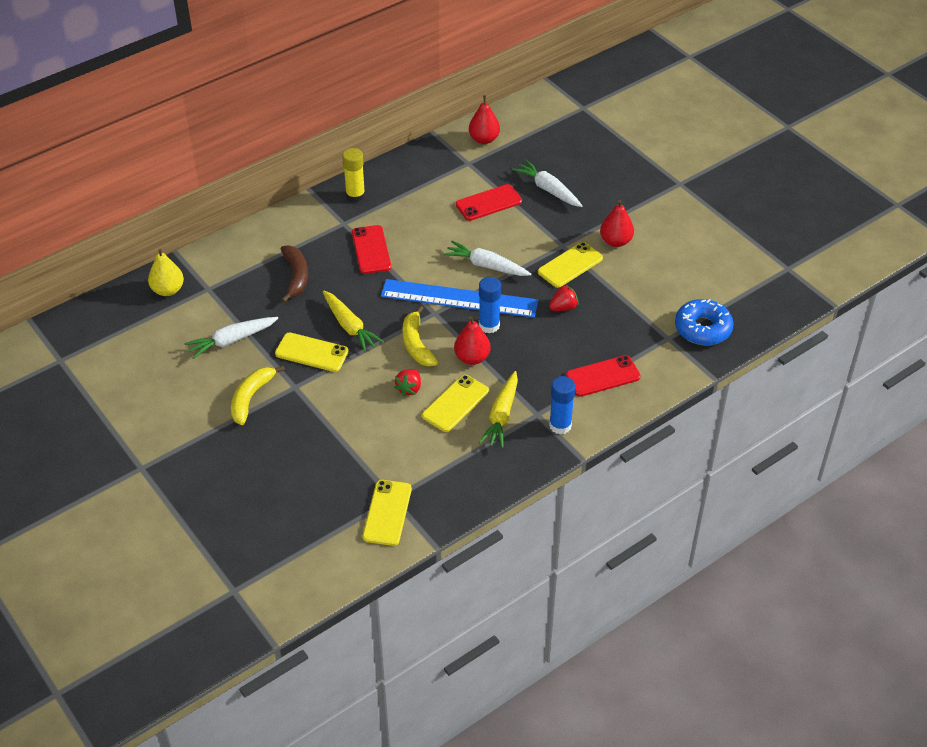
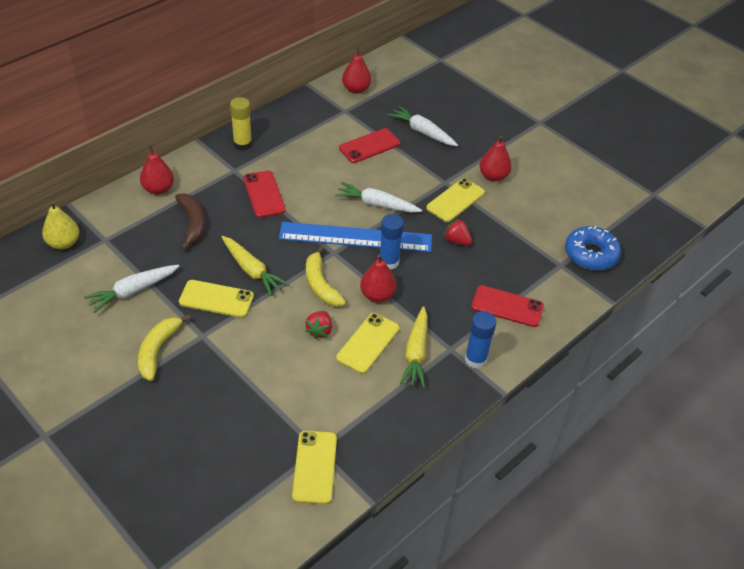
camera: 10 degrees left, 0 degrees up
red strawberry [549,285,579,311] -> red strawberry turned 105 degrees counterclockwise [443,219,472,246]
red phone [566,355,641,397] -> red phone turned 45 degrees clockwise [471,285,544,327]
none -> red pear [140,145,174,195]

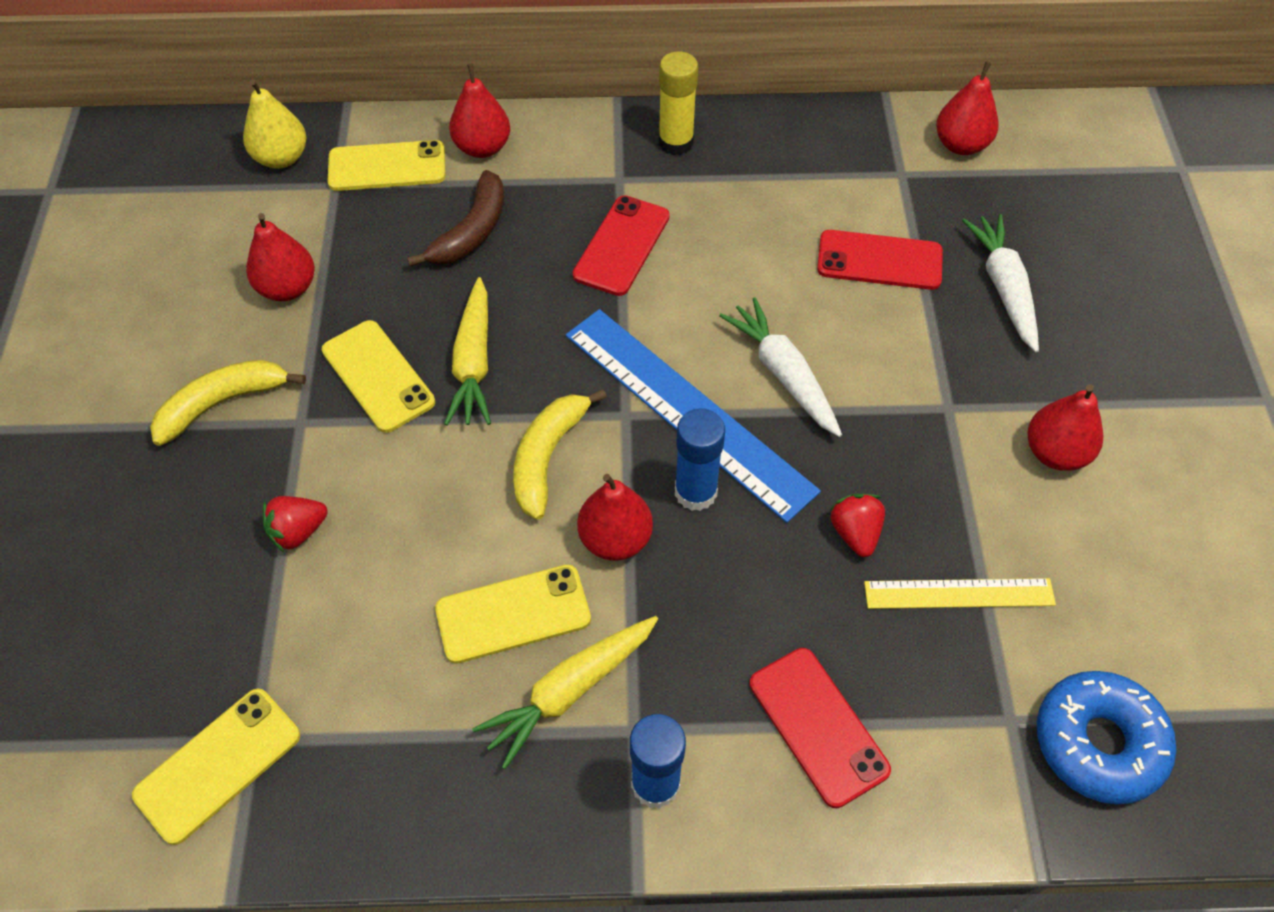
camera: 45 degrees right, 10 degrees up
white carrot [84,265,179,313] -> red pear [246,213,315,301]
red strawberry [305,311,332,339] -> red strawberry moved to [263,496,328,552]
yellow phone [426,178,485,222] -> yellow phone moved to [328,140,445,191]
none -> yellow ruler [864,578,1056,609]

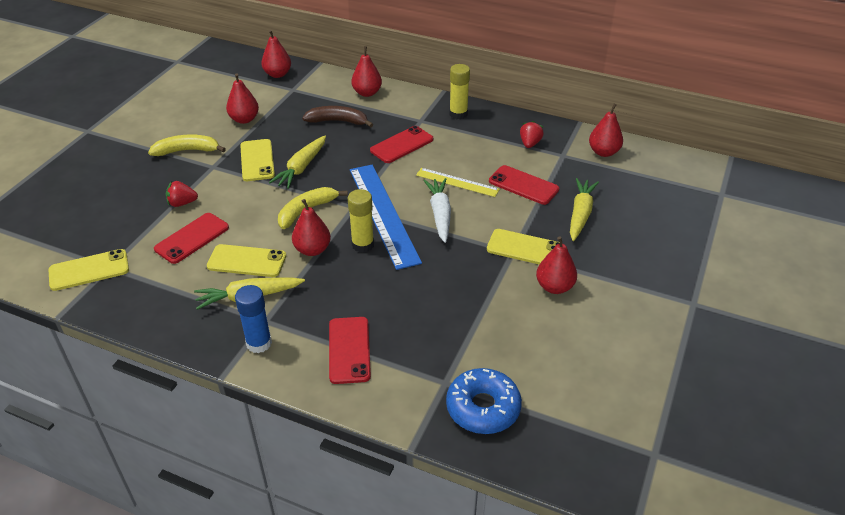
camera: 25 degrees right, 15 degrees down
yellow pear [243,79,306,169] -> red pear [261,30,291,78]
yellow phone [328,140,445,191] -> yellow phone moved to [487,229,560,264]
brown banana [407,170,504,266] -> brown banana turned 135 degrees counterclockwise [302,106,373,127]
blue glue stick [675,408,725,511] -> yellow glue stick [348,189,374,253]
red strawberry [830,494,885,557] -> red strawberry moved to [520,121,544,148]
yellow ruler [864,578,1056,609] -> yellow ruler moved to [416,168,500,197]
white carrot [962,214,1039,352] -> yellow carrot [570,178,599,241]
none -> red phone [154,213,229,264]

